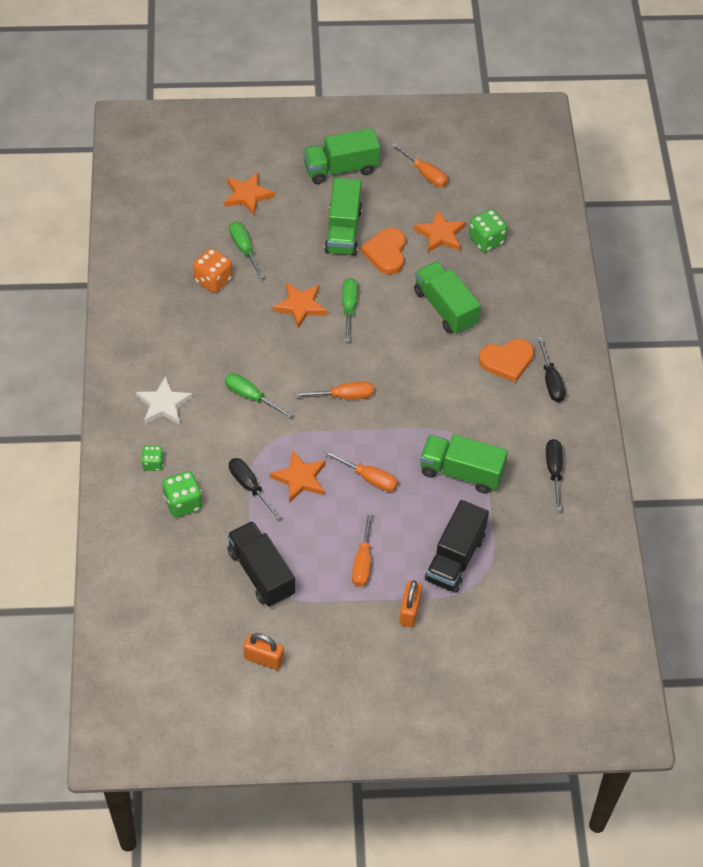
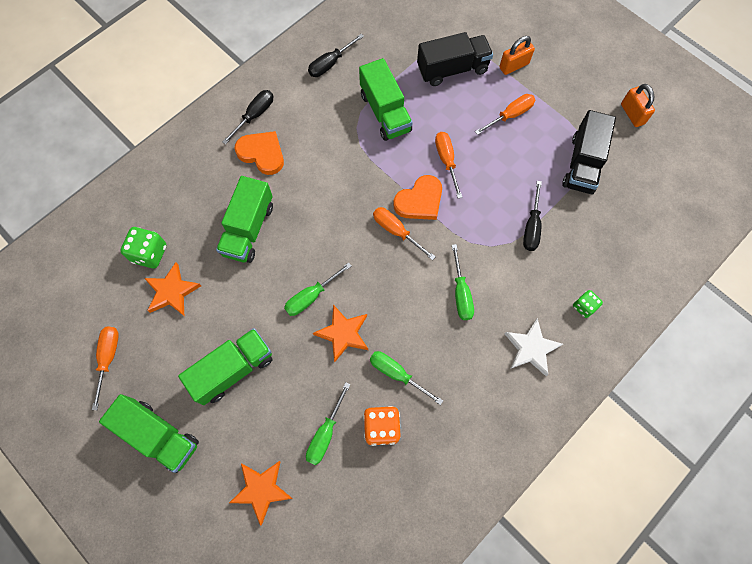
camera: 130 degrees left, 15 degrees up
green dice [162,471,203,517] -> none
orange star [270,450,326,503] -> none
orange heart [361,228,406,275] -> orange heart moved to [393,175,442,220]
none -> green screwdriver [370,351,443,405]

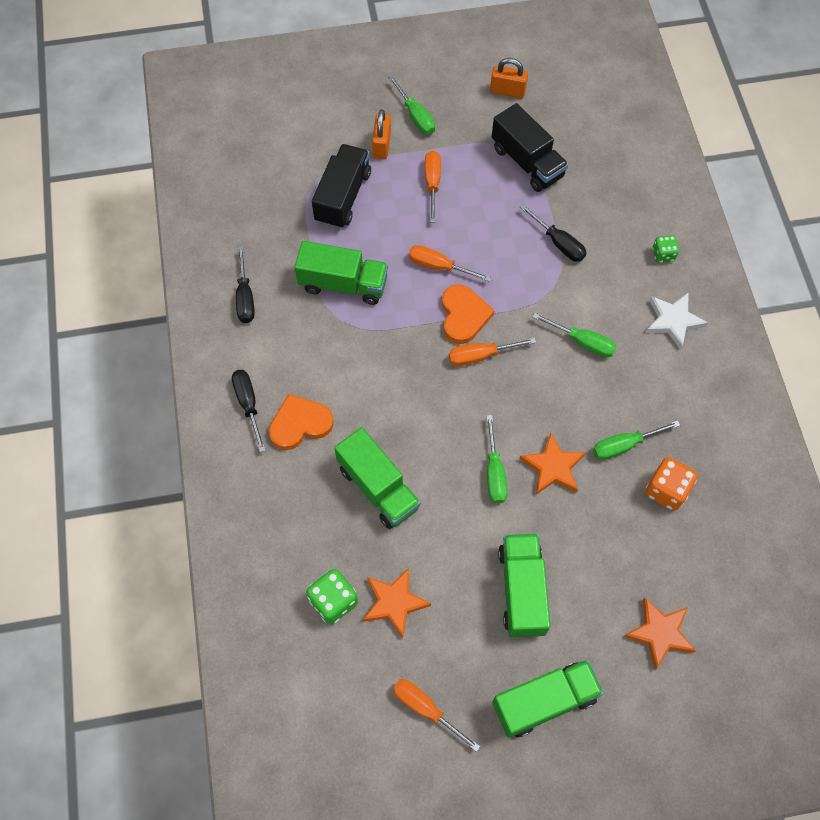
camera: 55 degrees left, 5 degrees down
green screwdriver [306,382,350,465] -> green screwdriver moved to [389,76,435,135]

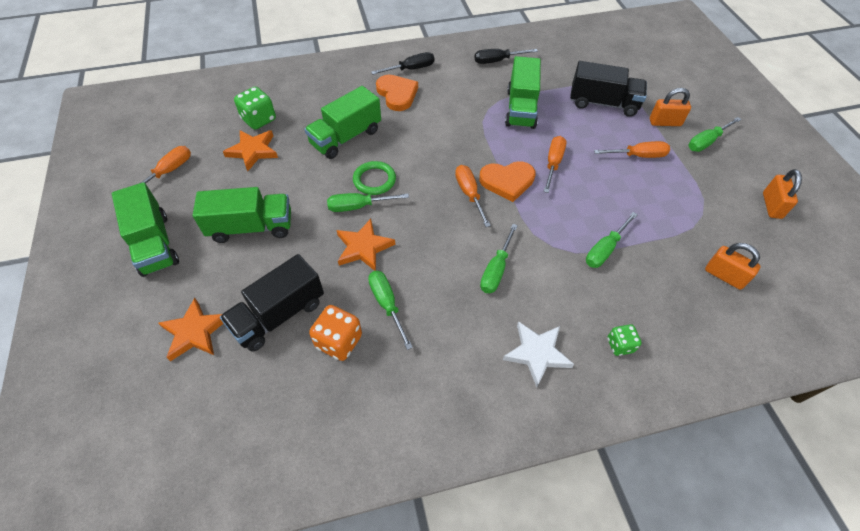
camera: 85 degrees right, 10 degrees down
black truck [492,103,568,192] -> black truck moved to [220,254,324,352]
black screwdriver [520,204,587,262] -> green screwdriver [586,212,638,268]
none -> green ring [353,161,396,195]
none -> orange padlock [705,243,760,290]

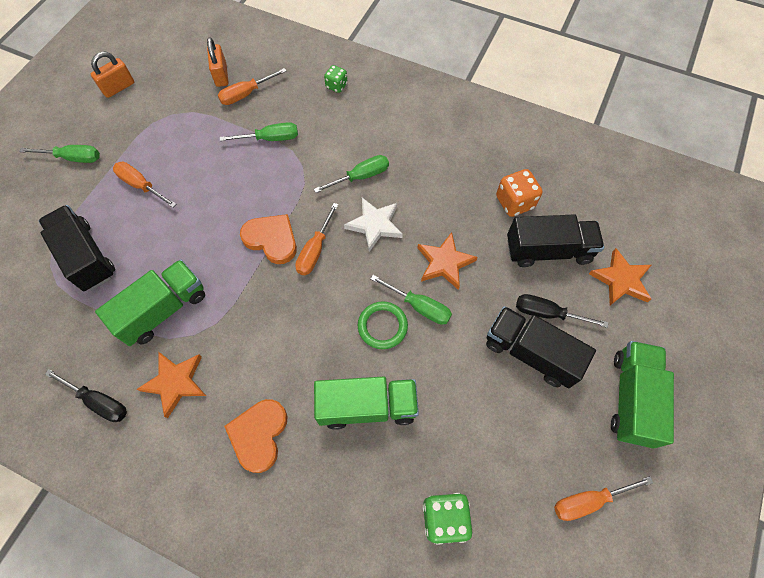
camera: 140 degrees left, 10 degrees up
green truck [193,187,291,243] -> black truck [486,306,596,388]
orange star [223,130,278,171] -> orange star moved to [137,352,206,418]
green screwdriver [368,271,413,350] -> none
black screwdriver [371,52,434,75] -> black screwdriver moved to [516,294,608,328]
white star [503,321,574,387] -> white star moved to [344,198,403,252]
orange screwdriver [544,136,566,193] -> orange screwdriver moved to [218,68,287,105]
orange padlock [650,88,691,126] -> none

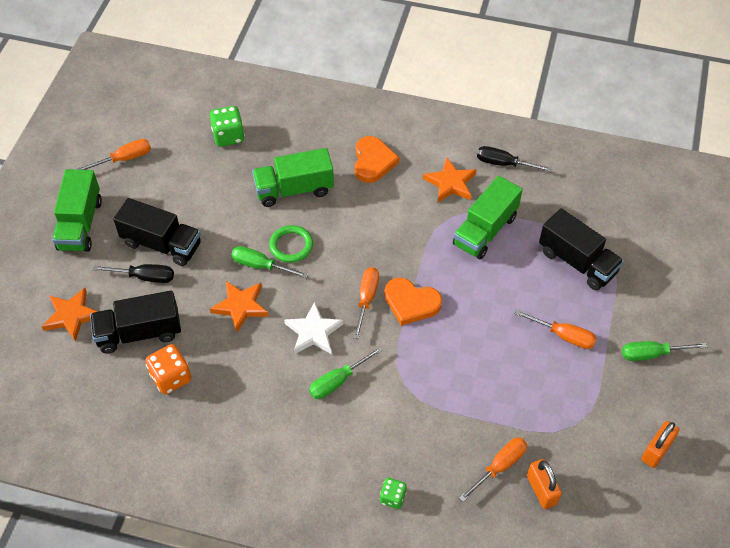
camera: 170 degrees right, 10 degrees down
green screwdriver [220,122,298,141] -> none

